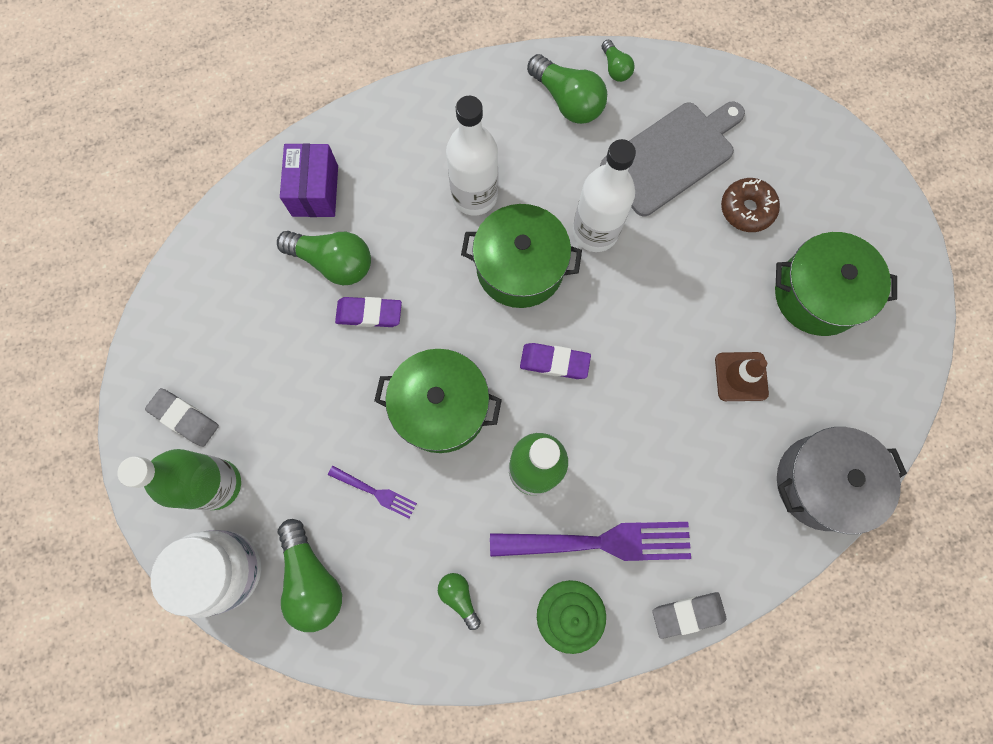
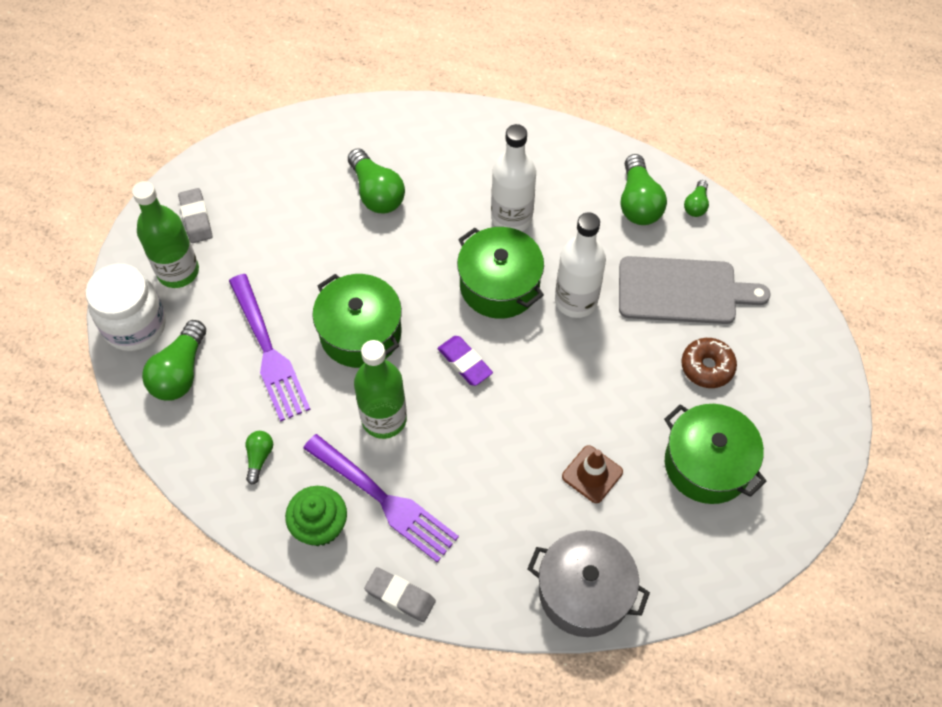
camera: 40 degrees right, 15 degrees down
purple box [280,143,338,217] -> none
purple fork [328,466,417,519] -> purple fork [229,274,311,422], size x2.10
purple eraser [335,297,402,327] -> none

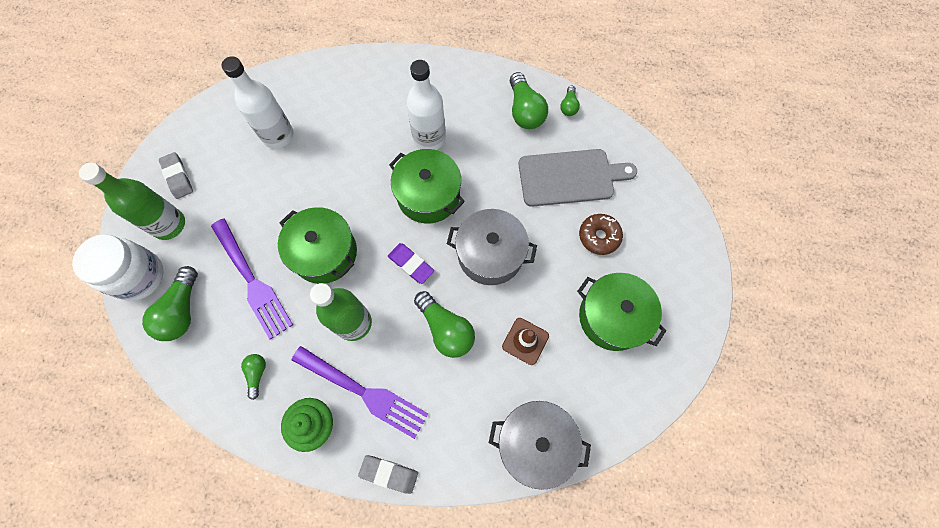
camera: 10 degrees left, 10 degrees up
green light bulb [348,148,405,213] -> green light bulb moved to [414,291,475,358]
white bottle [555,212,606,318] -> white bottle moved to [221,56,294,149]
none -> grey pot [447,209,537,285]

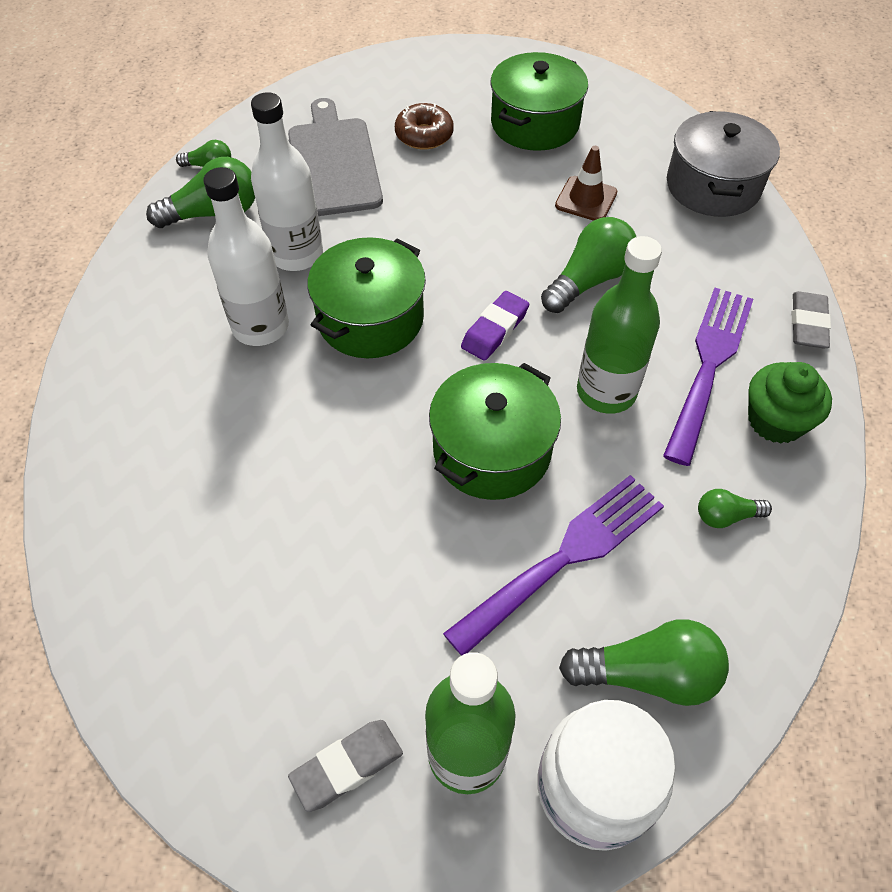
camera: 95 degrees left, 15 degrees down
white bottle [221,56,294,149] -> white bottle moved to [251,92,323,271]
grey pot [447,209,537,285] -> none

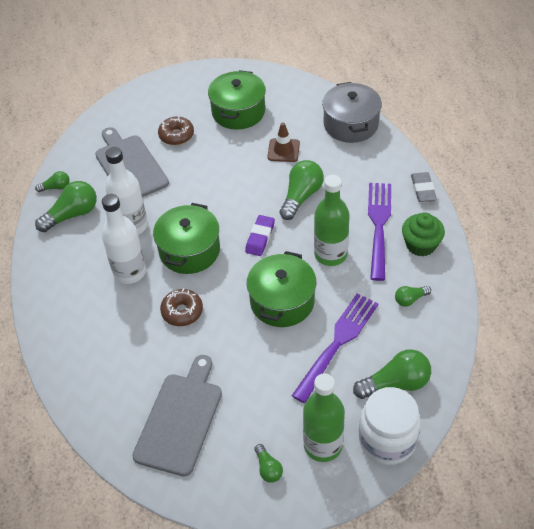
camera: 15 degrees left, 5 degrees down
grey eraser [288,720,403,812] -> green light bulb [254,444,283,483]
none -> grey cutting board [132,355,222,477]
none -> brown donut [160,288,203,326]

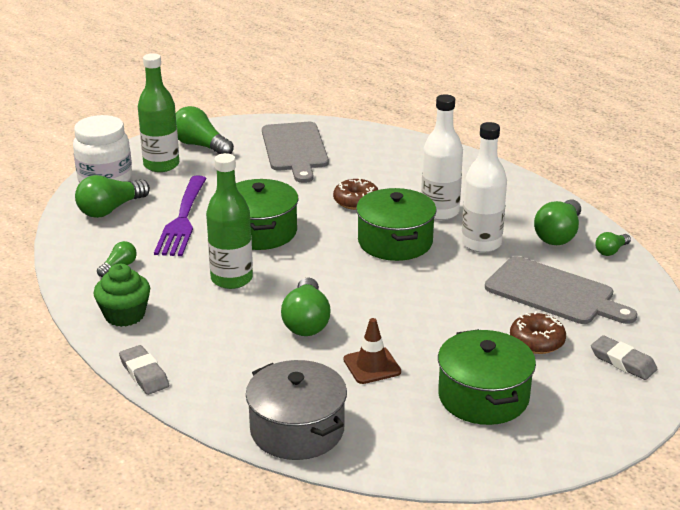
camera: 150 degrees right, 20 degrees down
purple eraser [245,215,275,256] -> none
green light bulb [254,444,283,483] -> green light bulb [176,106,234,154], size x1.86
purple fork [368,183,391,281] -> none
none -> grey eraser [591,335,657,380]

